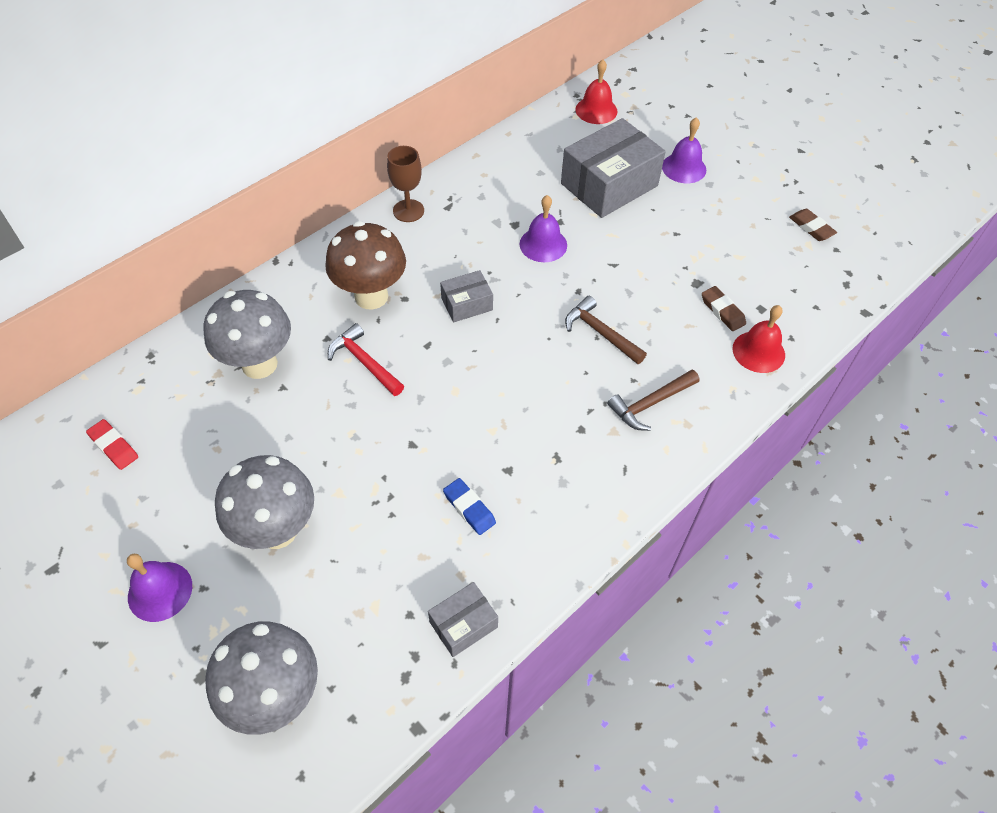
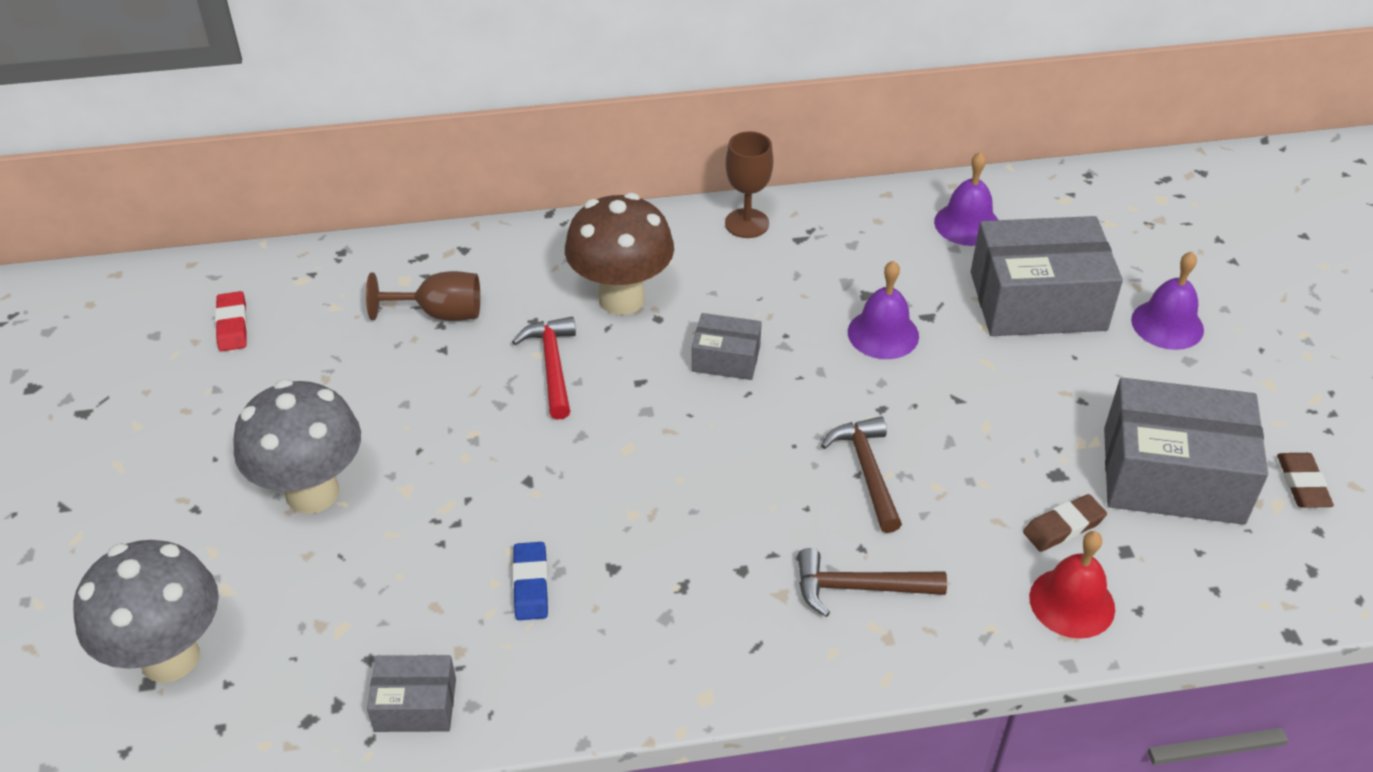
camera: 35 degrees right, 10 degrees down
purple bell [127,554,192,622] -> purple bell moved to [934,151,998,246]
grey mushroom [203,290,291,379] -> brown goblet [366,271,480,321]
red bell [575,60,617,124] -> none
brown eraser [702,286,746,331] -> brown eraser turned 60 degrees clockwise [1023,494,1107,552]
none -> grey box [1104,378,1268,525]

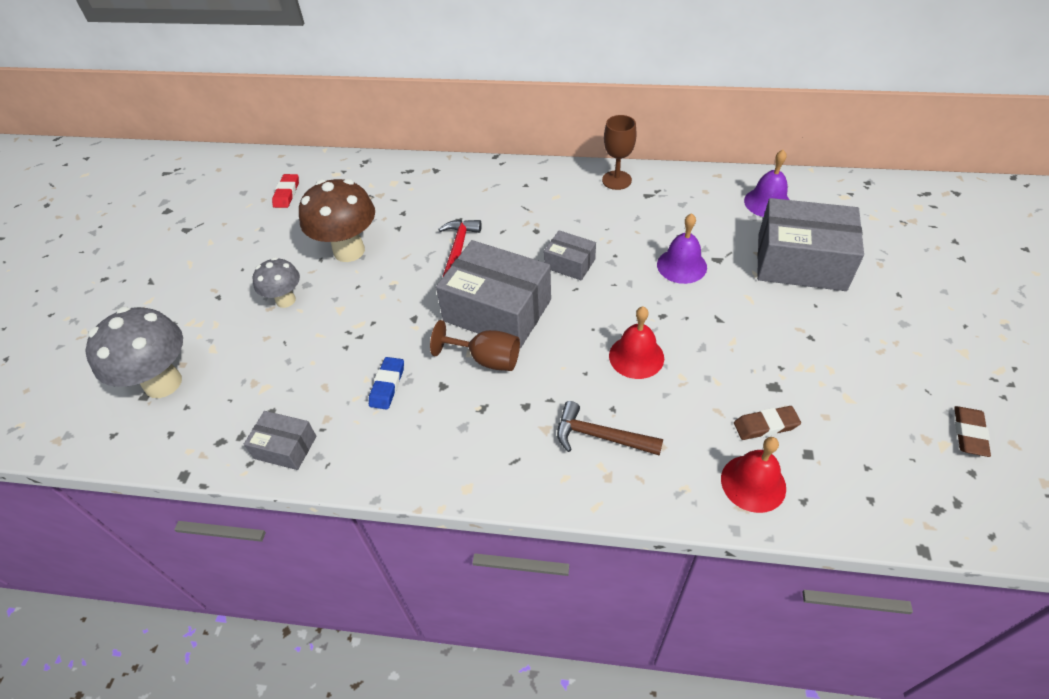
camera: 20 degrees right, 5 degrees up
grey mushroom [233,380,361,514] -> grey mushroom [253,257,300,308], size x0.58
brown goblet [366,271,480,321] -> brown goblet moved to [430,320,520,371]
brown mushroom [565,193,674,315] -> brown mushroom moved to [299,179,375,262]
brown hammer [821,416,902,533] -> red bell [609,306,664,379]
grey box [1104,378,1268,525] -> grey box moved to [436,240,551,348]
purple bell [1131,251,1204,350] -> none

